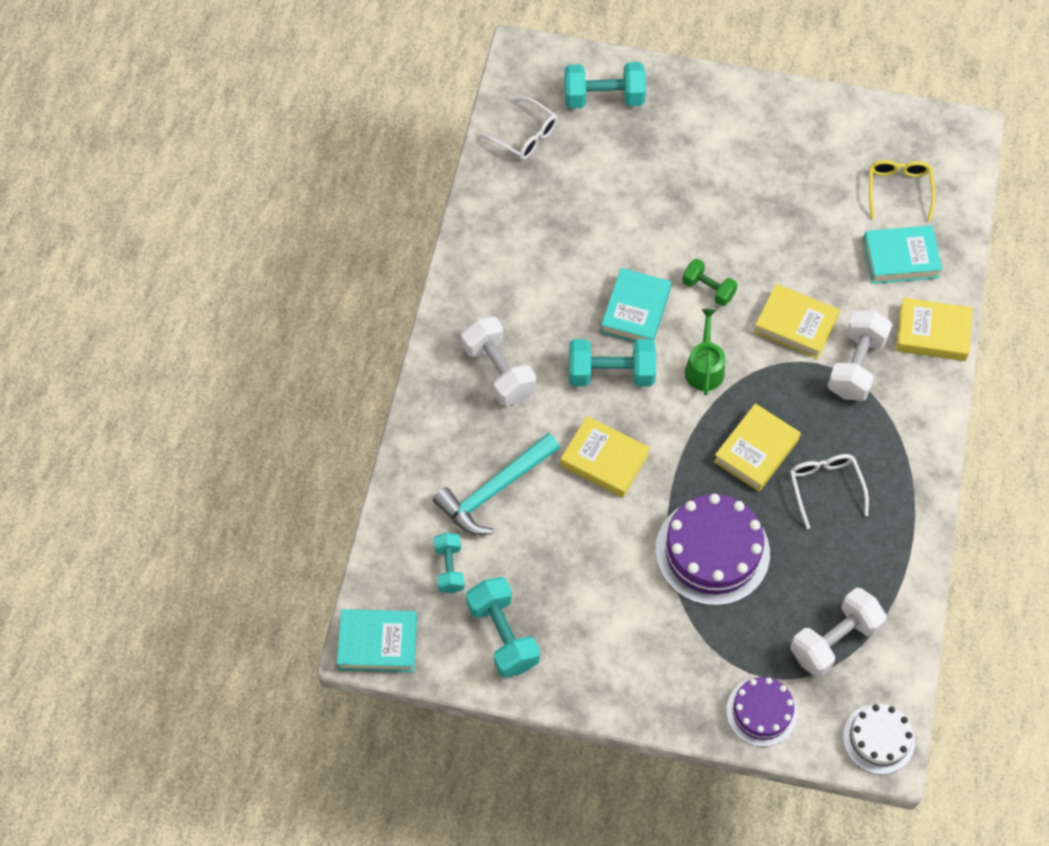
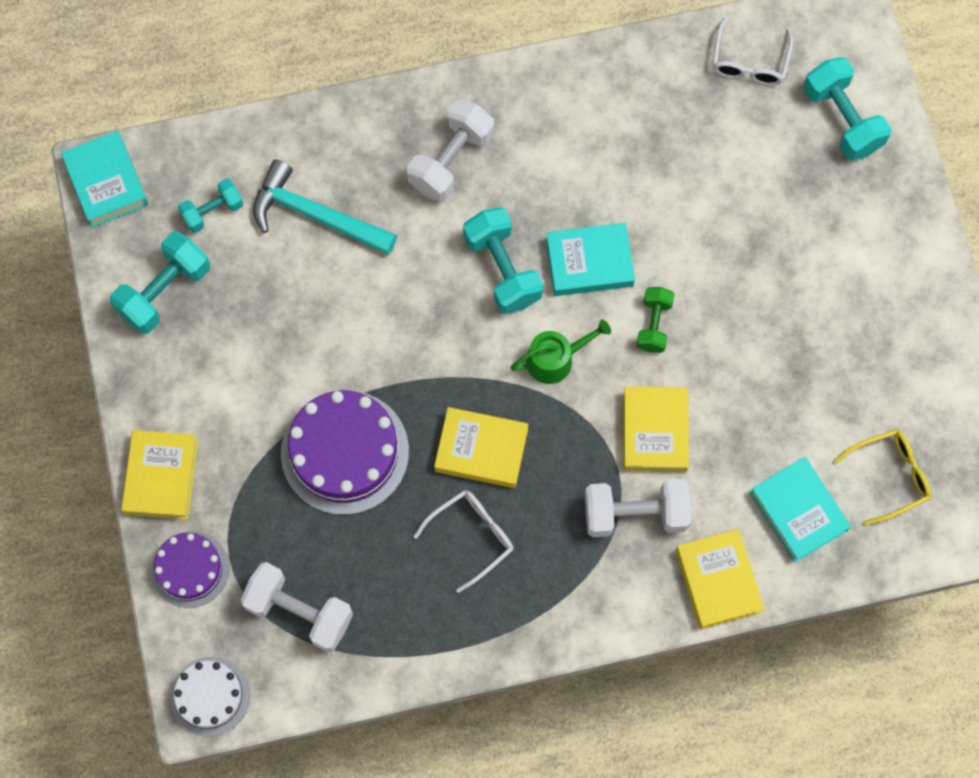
camera: 65 degrees right, 10 degrees up
yellow book [560,416,650,498] -> yellow book moved to [121,430,198,520]

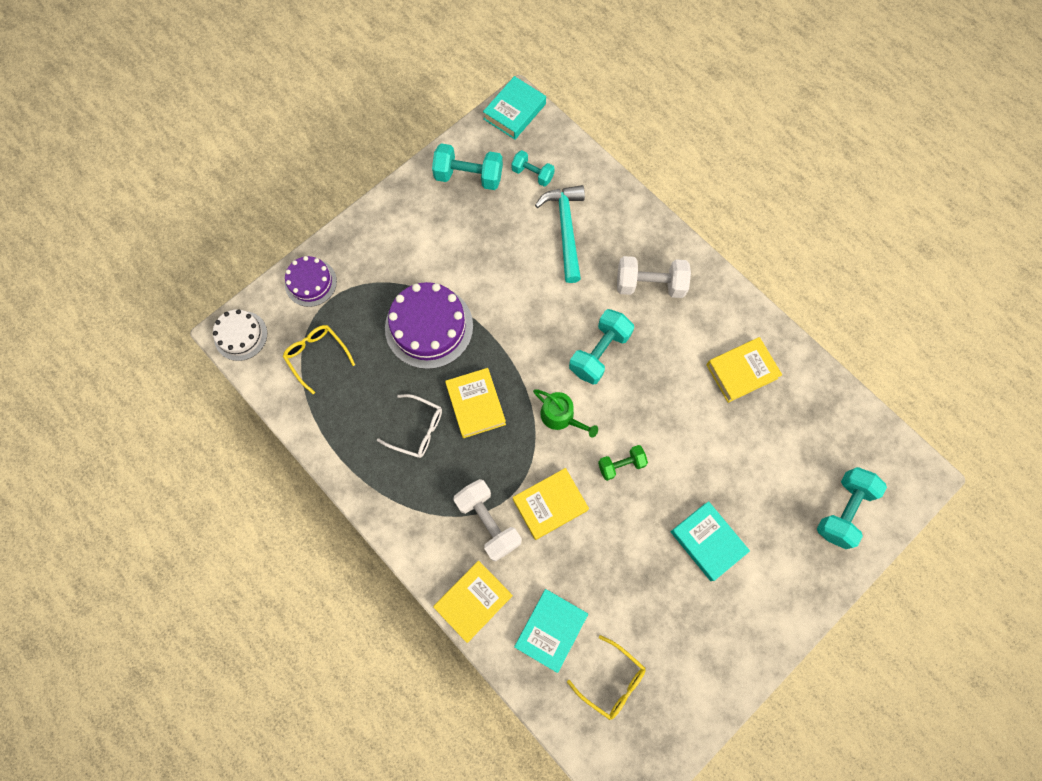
camera: 60 degrees right, 0 degrees up
yellow book [121,430,198,520] -> yellow book moved to [706,337,782,403]
white dumbbell [240,562,353,652] -> yellow glasses [283,325,355,394]
turquoise book [546,223,635,296] -> turquoise book moved to [671,501,750,581]
white glasses [713,16,793,86] -> none

